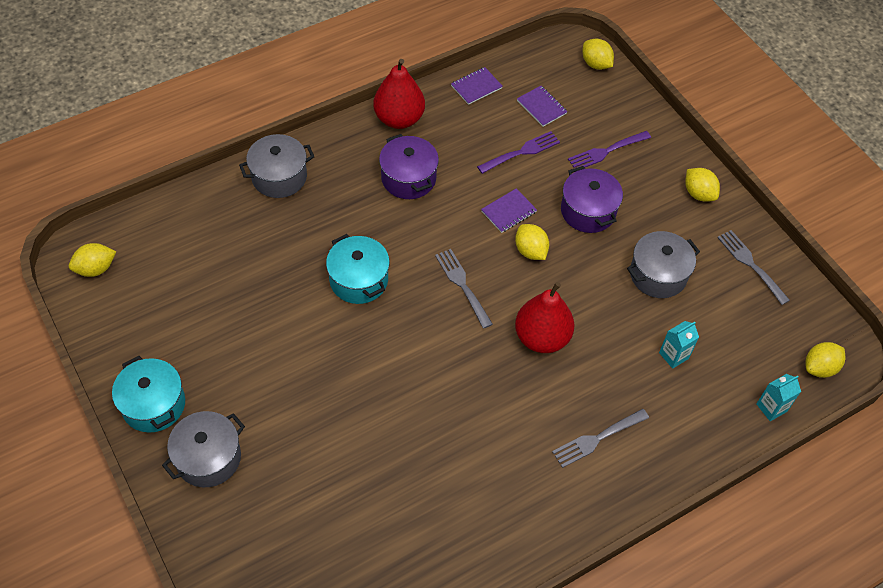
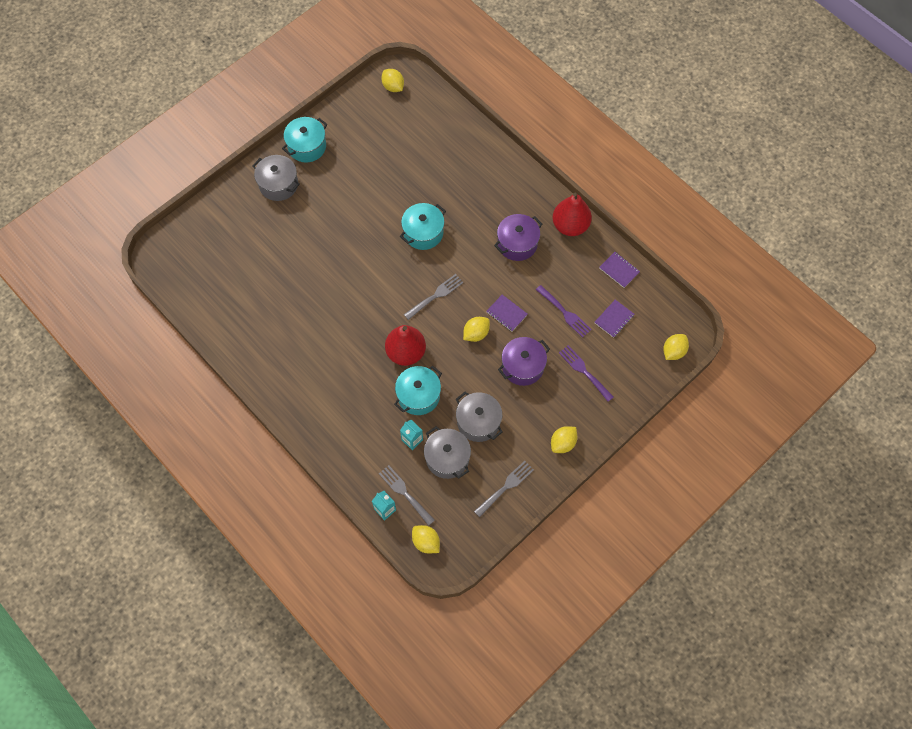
camera: 80 degrees right, 10 degrees up
grey pot [239,134,314,198] -> grey pot moved to [424,426,471,479]
grey fork [552,409,649,468] -> grey fork moved to [379,465,435,526]
none -> turquoise pot [394,366,442,415]

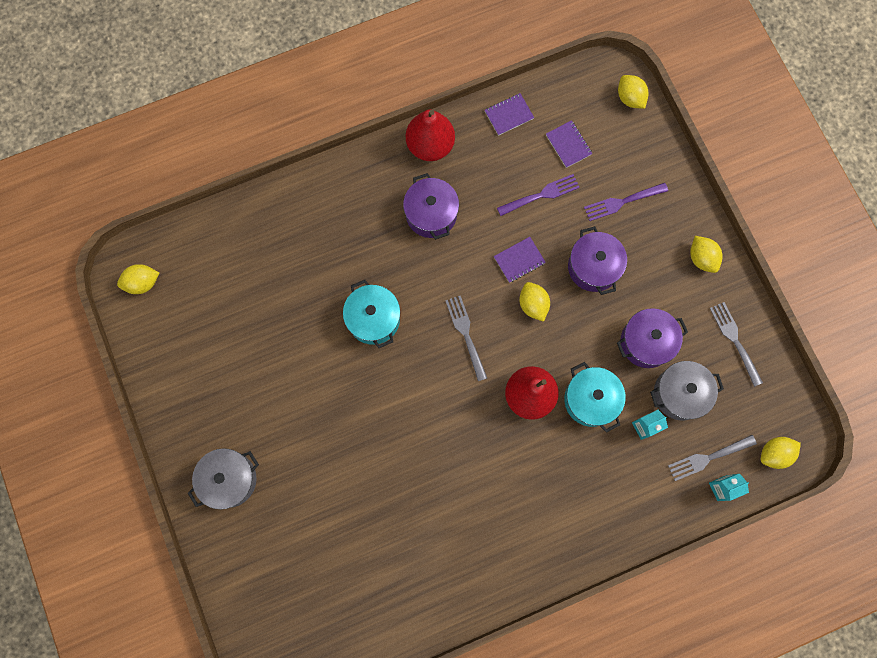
camera: 70 degrees left, 10 degrees up
turquoise pot [282,117,327,163] -> none
grey pot [456,392,503,442] -> purple pot [617,308,688,368]

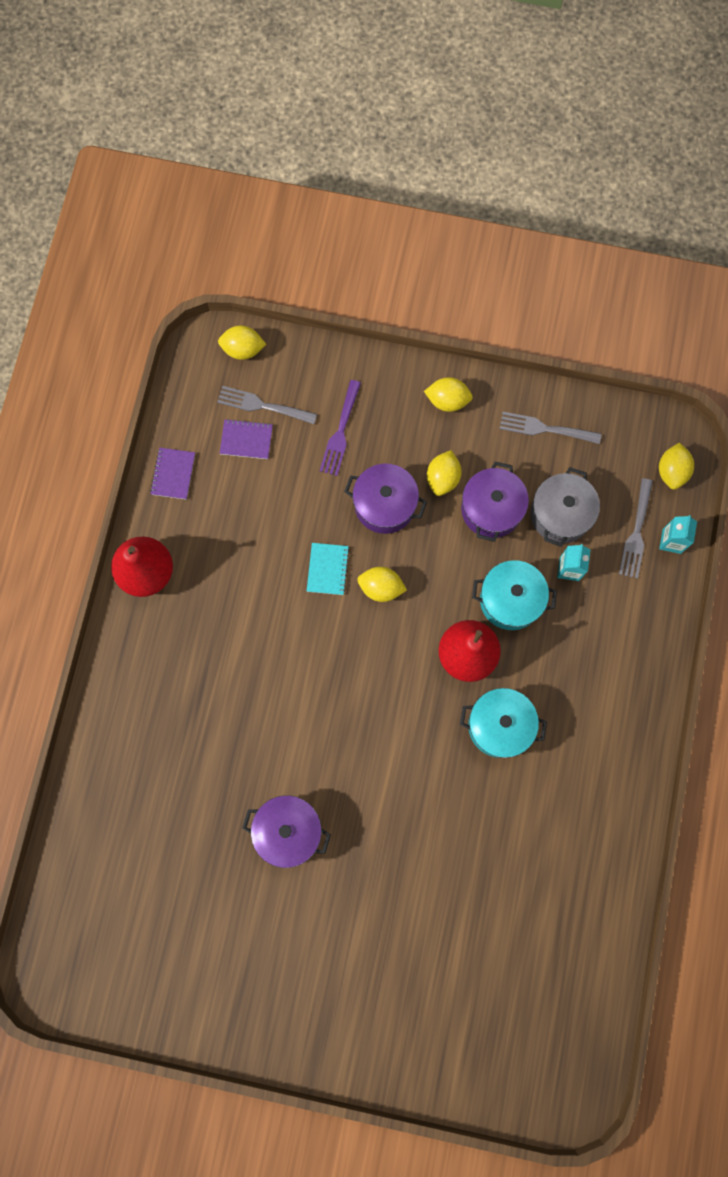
camera: 55 degrees left, 0 degrees up
yellow lemon [117,264,159,294] -> yellow lemon moved to [427,450,462,496]
grey pot [188,448,259,509] -> none
turquoise pot [343,280,400,348] -> turquoise pot moved to [460,688,547,758]
purple pot [403,173,459,240] -> purple pot moved to [242,795,331,868]
grey fork [445,296,487,381] -> grey fork moved to [217,386,317,424]
purple notebook [494,237,546,283] -> turquoise notebook [307,543,350,595]
purple fork [497,174,580,216] -> none

